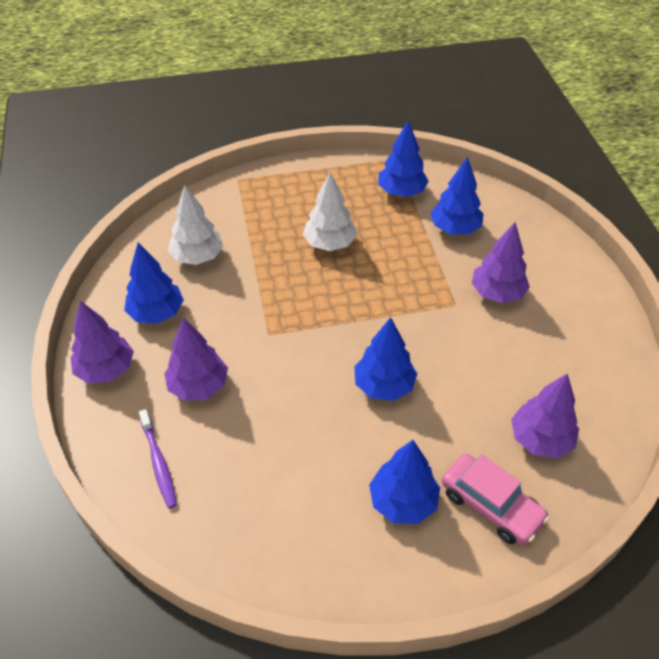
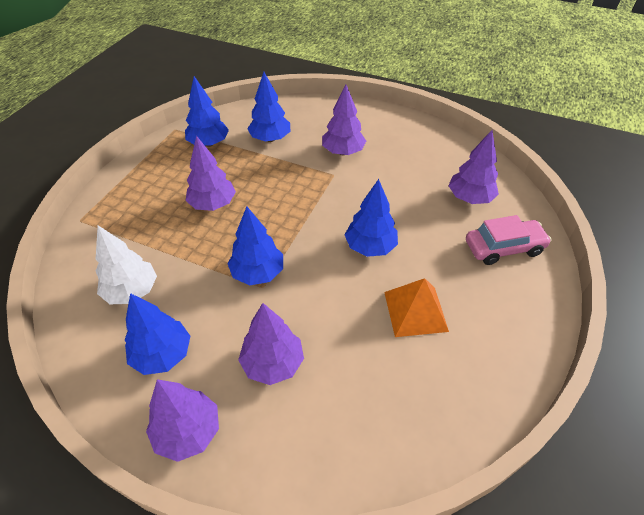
camera: 55 degrees left, 0 degrees up
purple toothbrush [139,409,177,509] -> none
white tree [303,172,357,251] -> purple tree [185,136,236,211]
blue tree [369,440,440,524] -> blue tree moved to [227,206,283,285]
none -> orange pyramid [384,278,449,337]

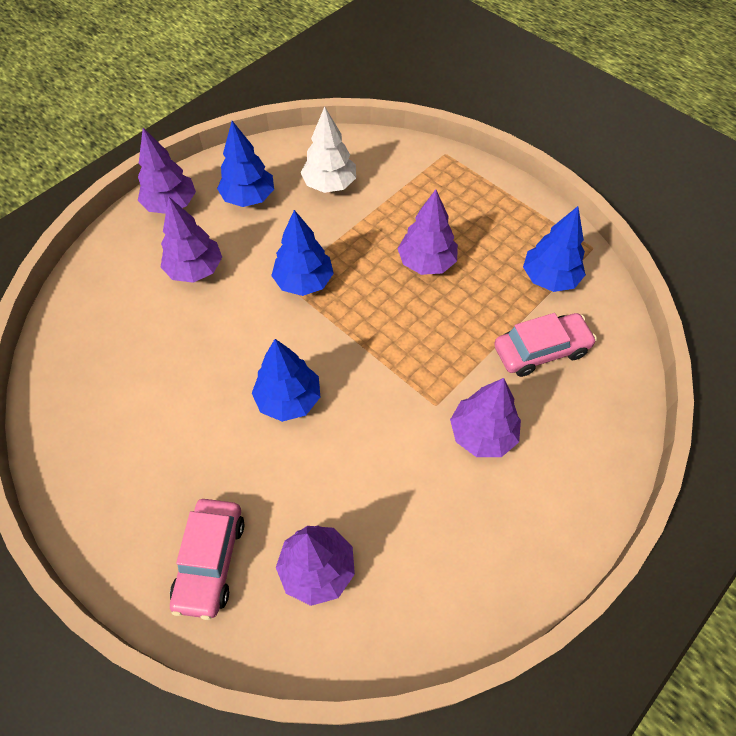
camera: 110 degrees right, 10 degrees up
blue tree [247,72,291,142] -> pink car [494,313,597,377]
orange pyramid [384,278,449,337] -> none

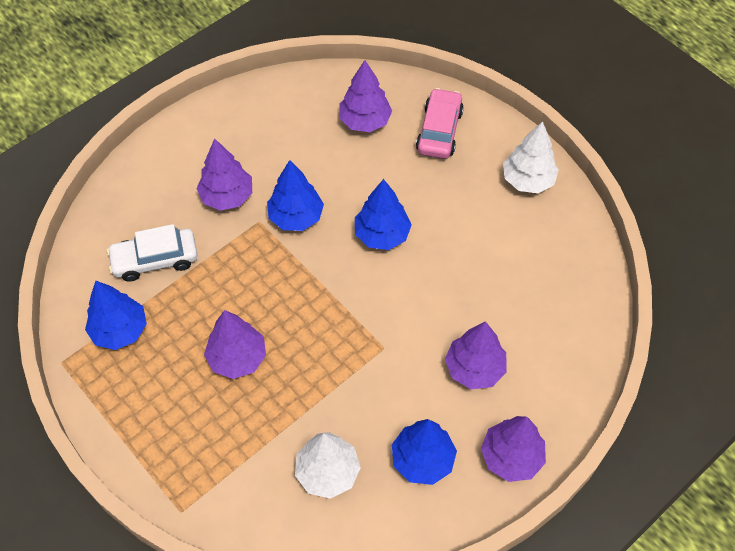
camera: 175 degrees left, 0 degrees up
blue tree [271,210,334,296] -> blue tree moved to [267,160,324,231]
pink car [494,313,597,377] -> white car [107,224,198,282]
none -> white tree [503,121,559,193]

